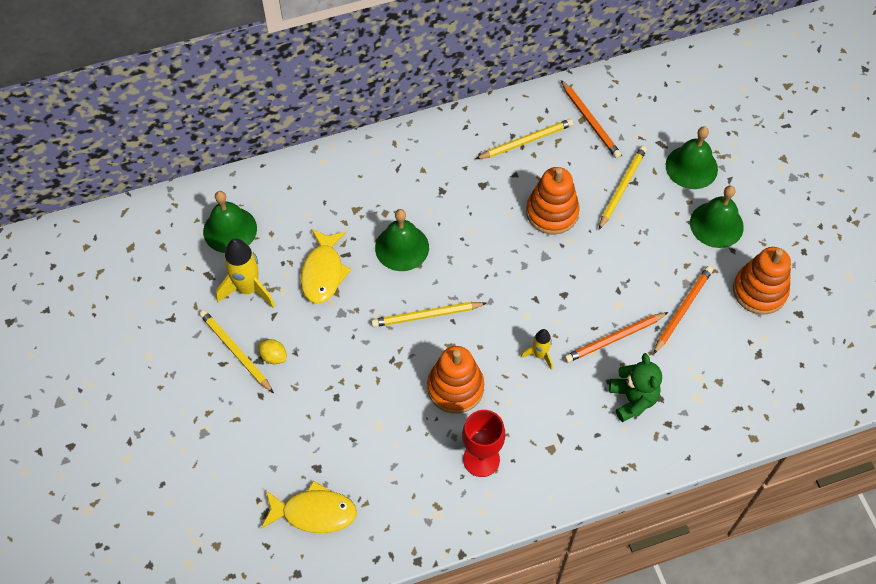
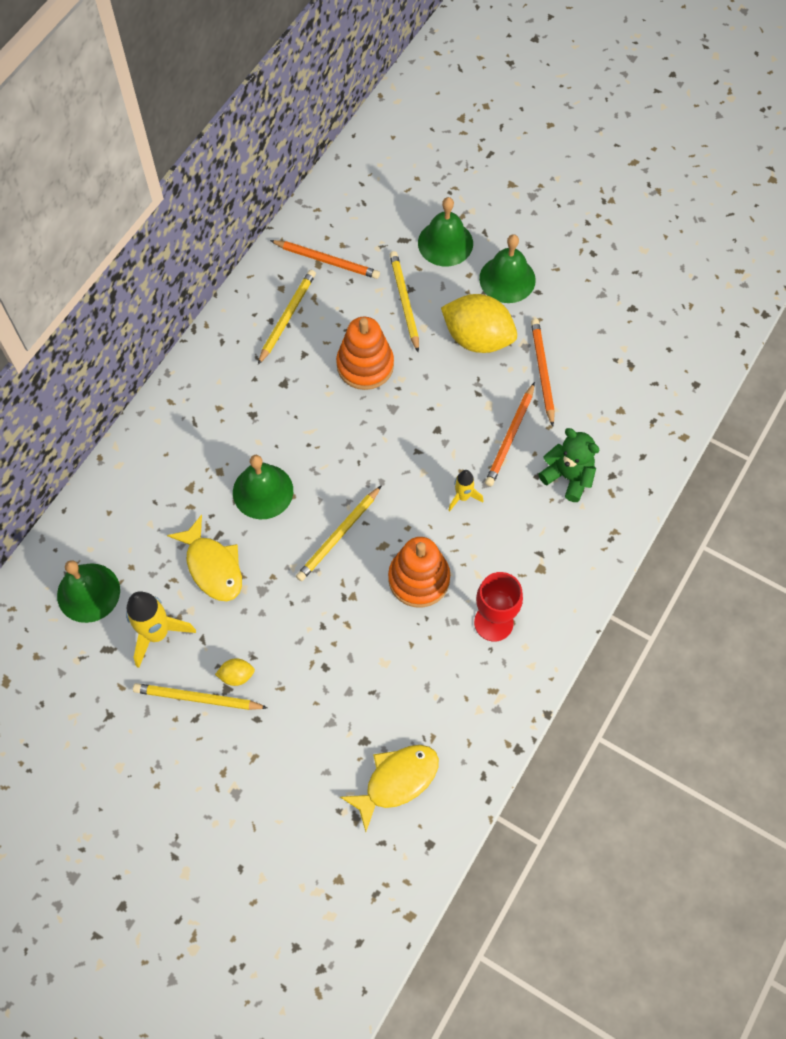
camera: 40 degrees left, 5 degrees up
orange stacking toy [733,247,791,315] -> none
none -> yellow lemon [441,294,517,353]

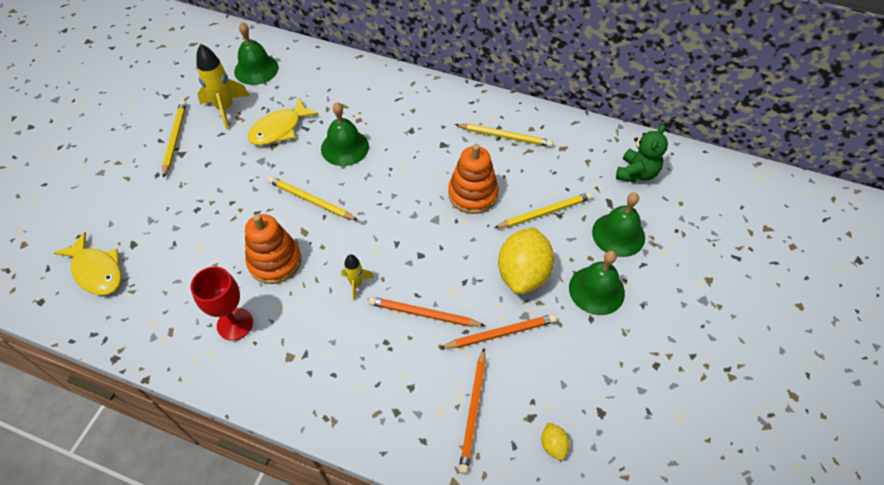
camera: 80 degrees right, 10 degrees down
yellow lemon [215,658,255,686] -> yellow lemon moved to [541,422,570,460]
orange pencil [270,240,380,279] -> orange pencil moved to [459,348,486,474]
green teddy bear [539,428,599,502] -> green teddy bear moved to [616,124,668,183]

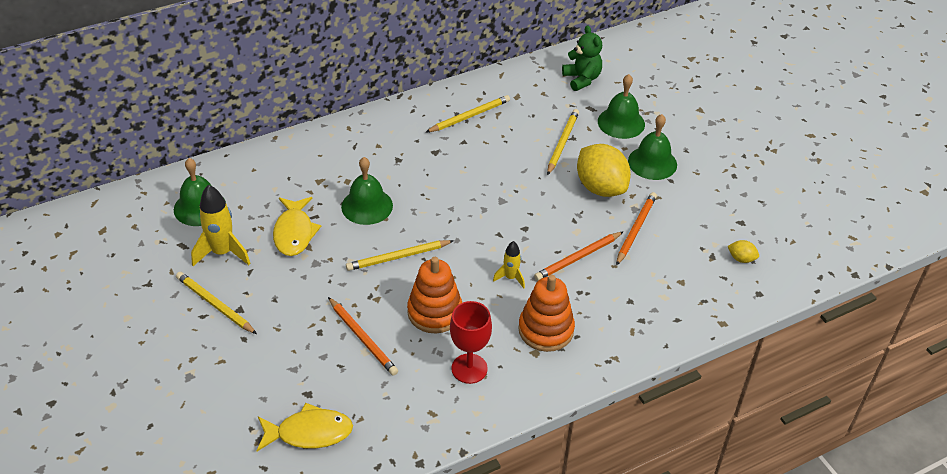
camera: 50 degrees left, 10 degrees down
orange stacking toy [448,144,499,214] -> orange stacking toy moved to [518,275,575,352]
orange pencil [459,348,486,474] -> orange pencil moved to [328,297,398,376]

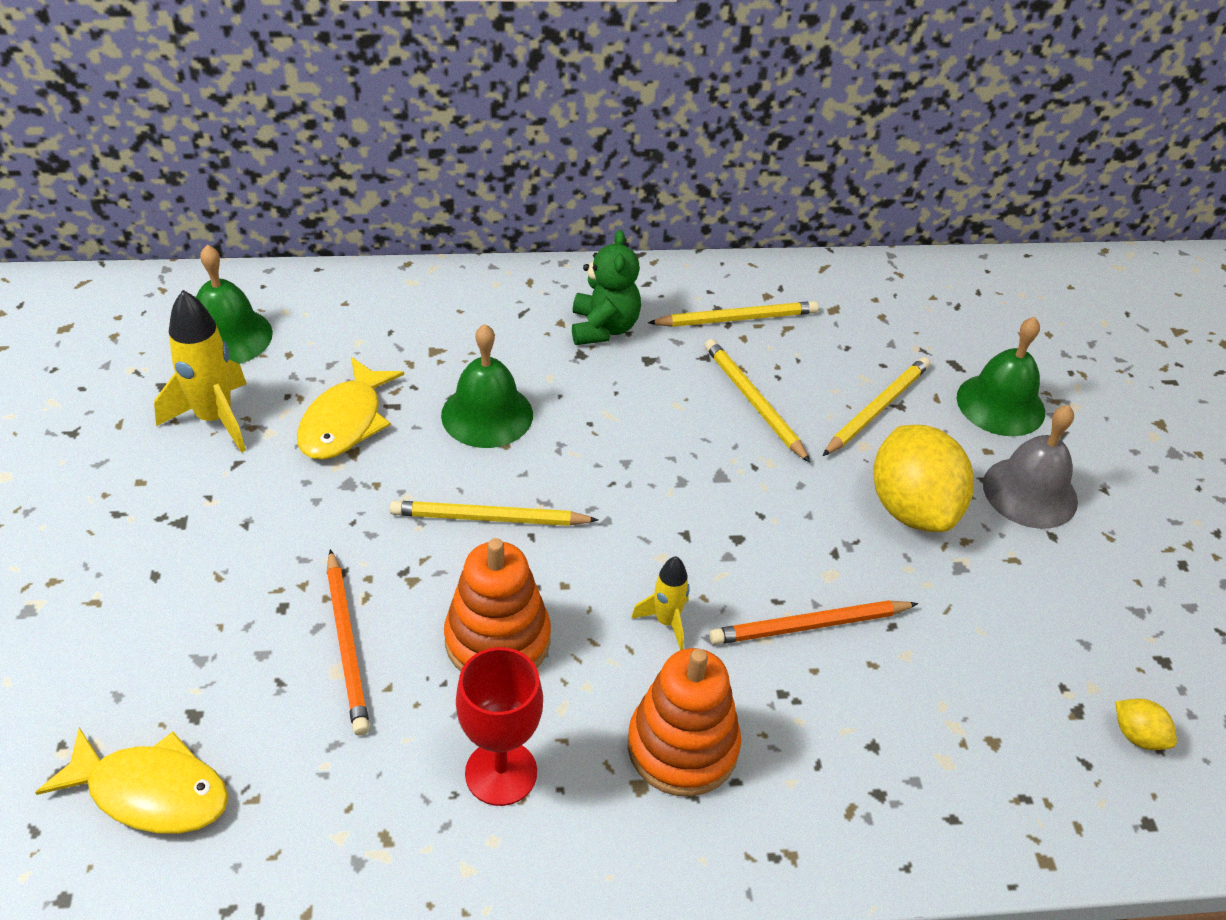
camera: 20 degrees right, 0 degrees up
yellow pencil [176,272,257,334] -> yellow pencil moved to [705,339,810,463]
green teddy bear [562,25,602,91] -> green teddy bear moved to [572,230,641,345]
orange pencil [616,192,657,266] -> none
green bell [628,114,677,180] -> grey bell [983,405,1078,529]

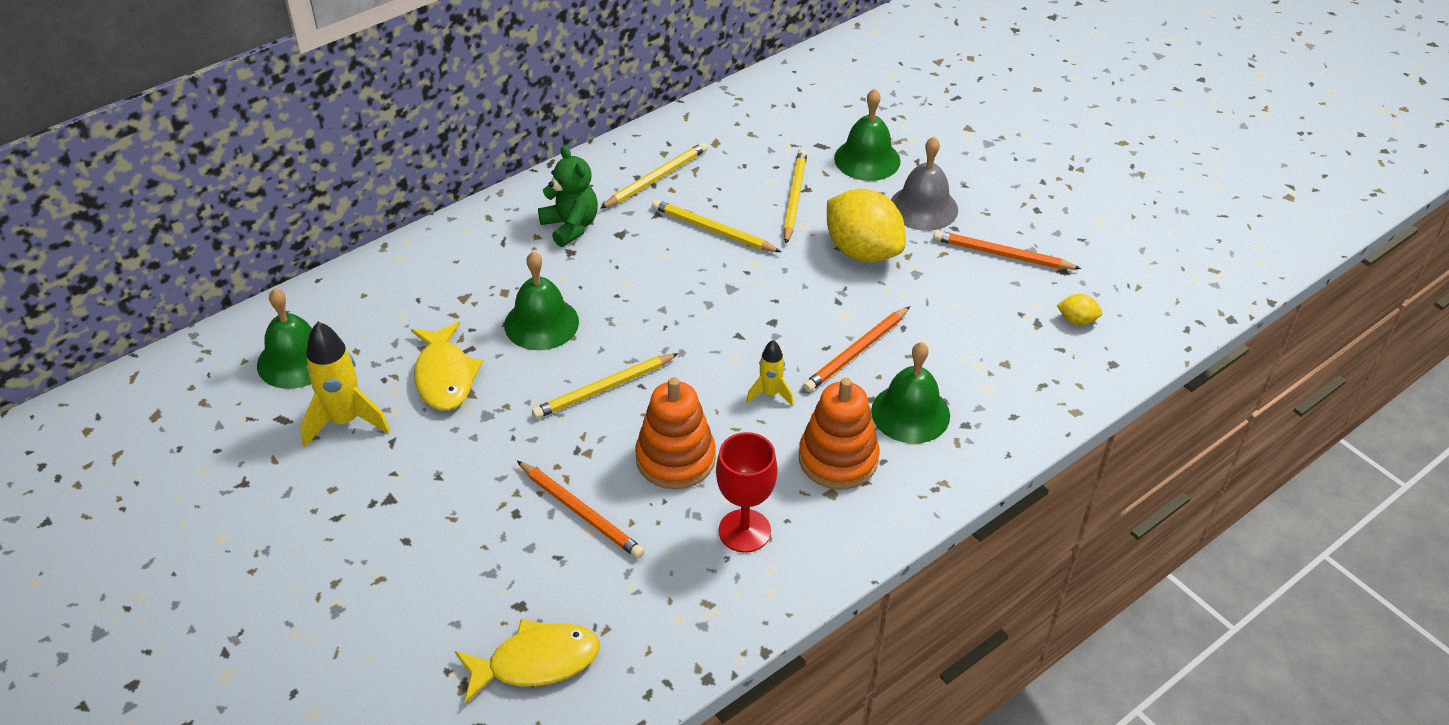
camera: 30 degrees left, 0 degrees up
none -> green bell [871,342,950,444]
none -> orange pencil [933,230,1081,269]

